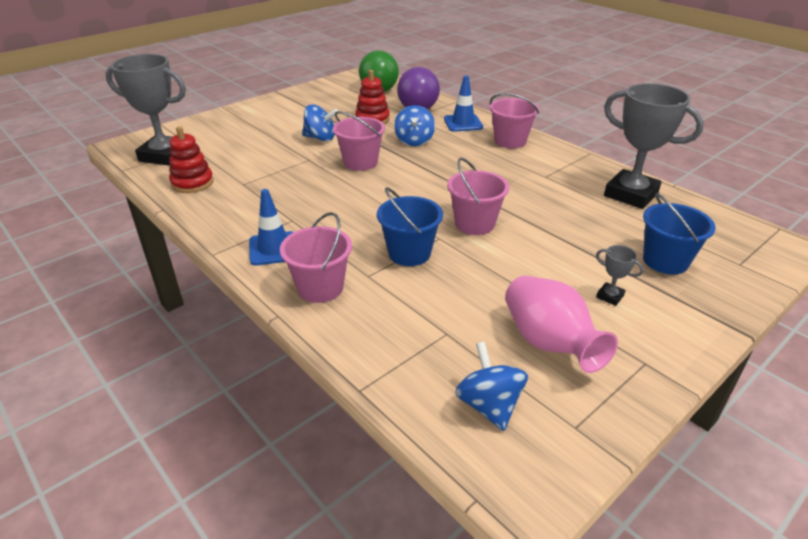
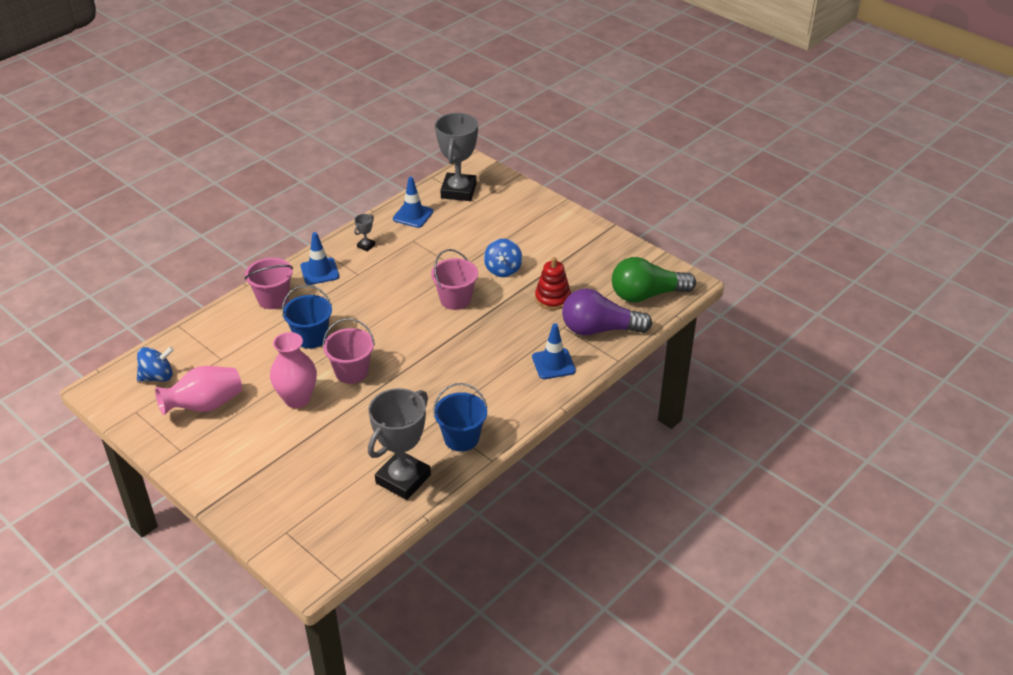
camera: 85 degrees right, 5 degrees up
red stacking toy [169,126,214,193] -> blue traffic cone [393,177,433,228]
blue spinning top [394,105,435,146] -> none
pink bucket [490,93,539,148] -> none
grey trophy [596,245,644,306] -> grey trophy moved to [354,214,375,251]
blue bucket [643,193,716,275] -> blue bucket moved to [433,383,487,452]
none -> pink vase [270,332,317,408]

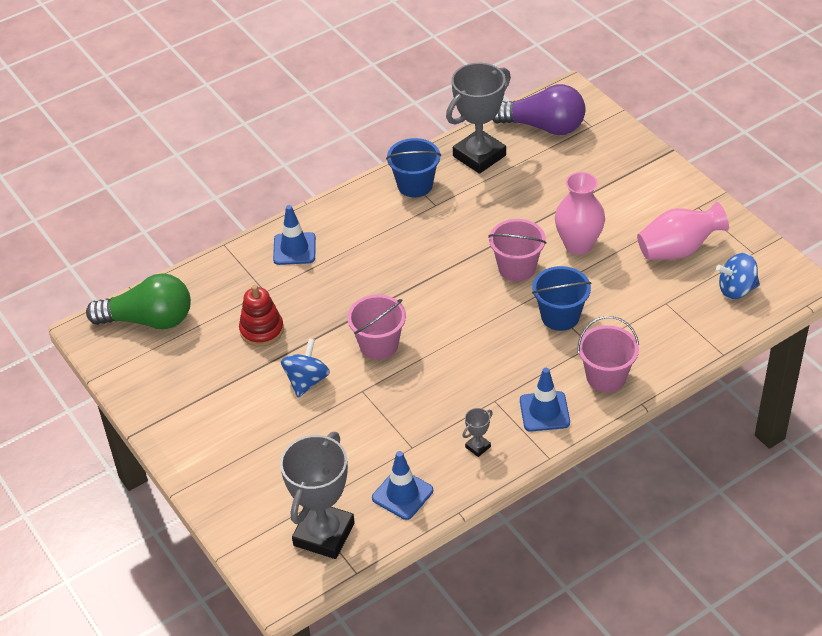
camera: 165 degrees left, 5 degrees up
purple light bulb [562,288,652,336] -> purple light bulb moved to [492,84,585,135]

